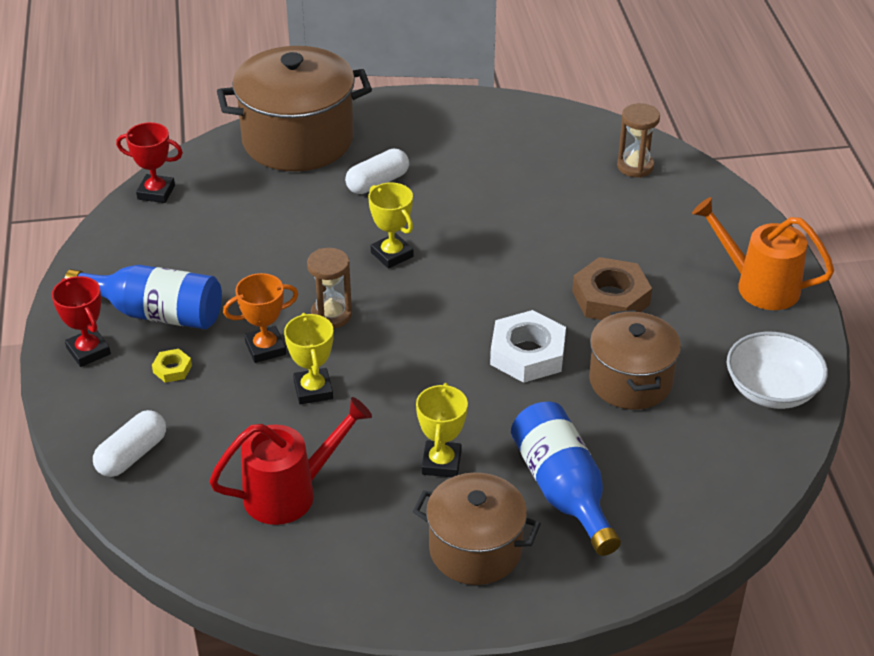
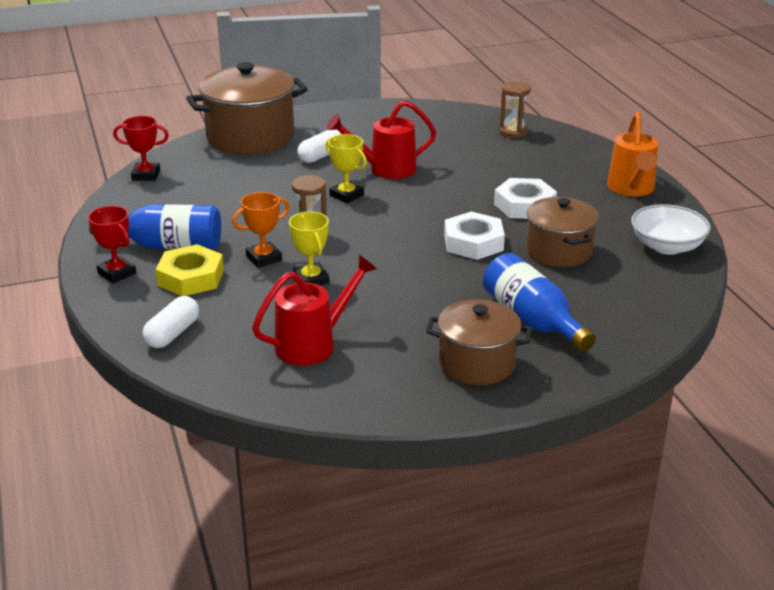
camera: 10 degrees left, 10 degrees down
yellow nut [152,349,192,383] -> yellow nut [155,244,224,296], size x2.12
yellow trophy [416,383,468,477] -> none
brown nut [572,257,652,320] -> white nut [494,178,557,219]
orange watering can [692,197,834,310] -> orange watering can turned 105 degrees counterclockwise [607,112,658,197]
none -> red watering can [327,100,436,179]

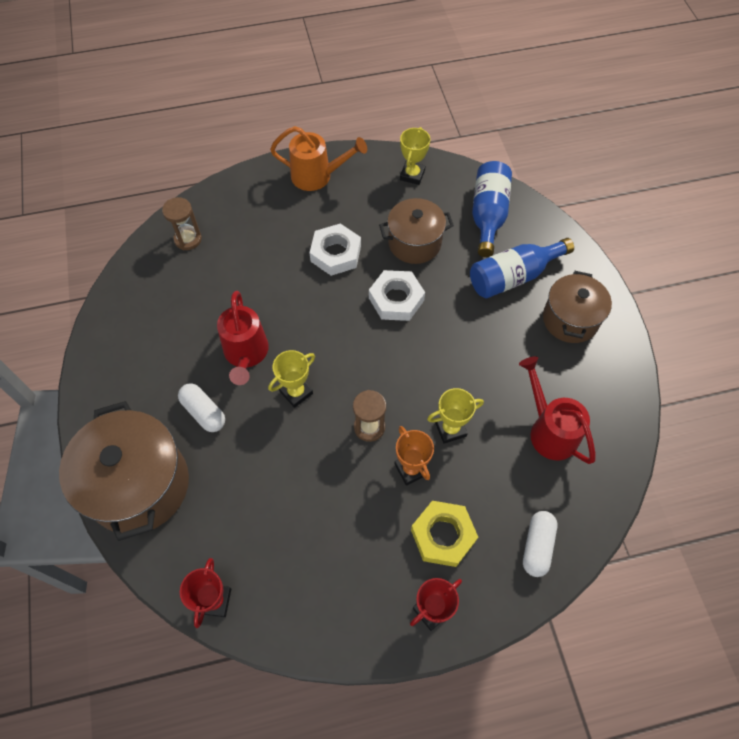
camera: 85 degrees left, 30 degrees up
blue bottle [89,204,221,250] -> blue bottle moved to [472,161,512,257]
white capsule [143,296,199,348] -> white capsule turned 75 degrees clockwise [523,511,557,577]
white bowl [631,204,711,255] -> yellow trophy [400,127,430,185]

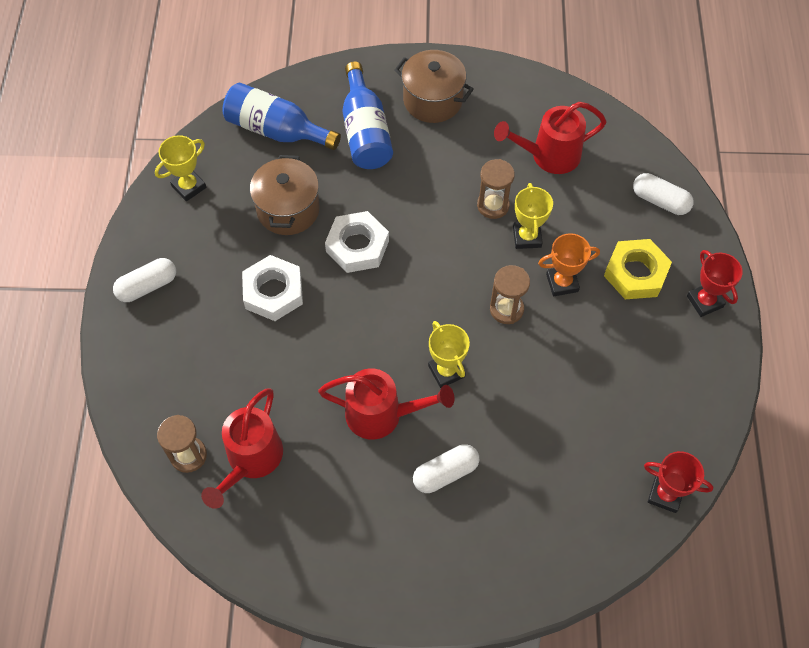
camera: 75 degrees left, 0 degrees up
brown pot [59,401,189,541] -> none
orange watering can [270,126,367,191] -> white capsule [113,258,176,302]
yellow trophy [400,127,430,185] -> yellow trophy turned 75 degrees counterclockwise [155,135,206,201]
none -> red watering can [201,388,283,509]
none -> brown hourglass [477,159,515,219]

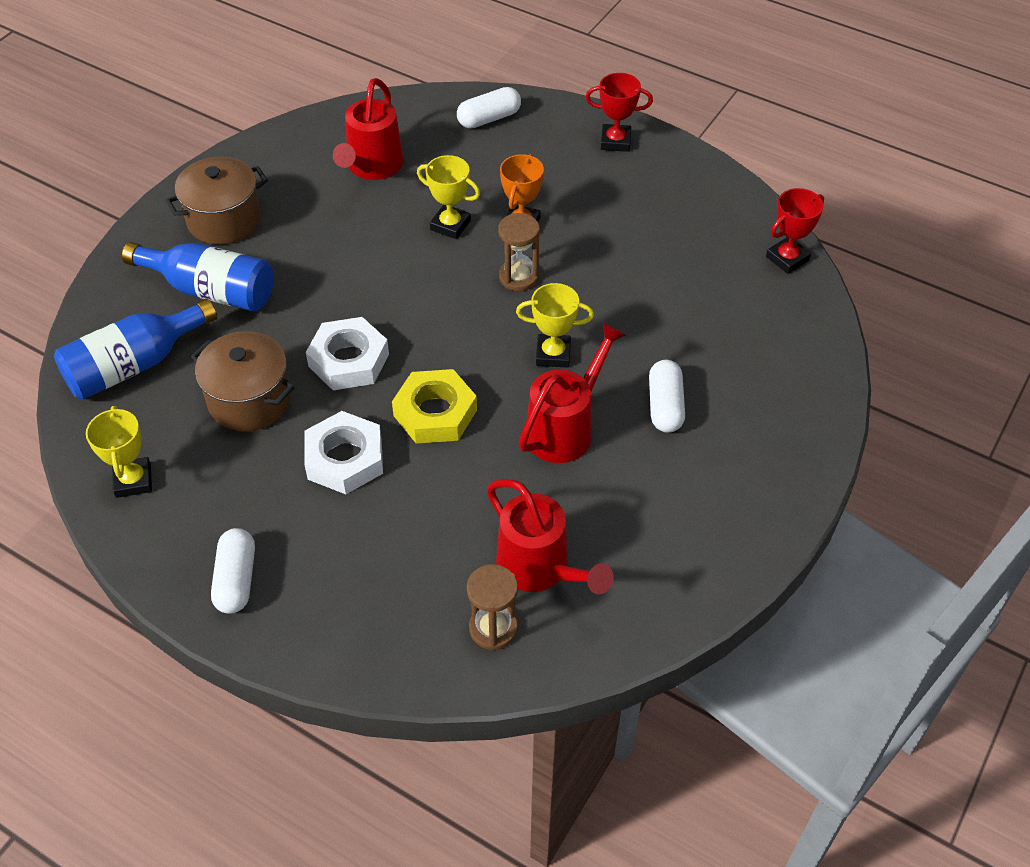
camera: 60 degrees left, 10 degrees down
brown hourglass [477,159,515,219] -> none
yellow nut [604,239,672,299] -> yellow nut moved to [392,369,477,444]

